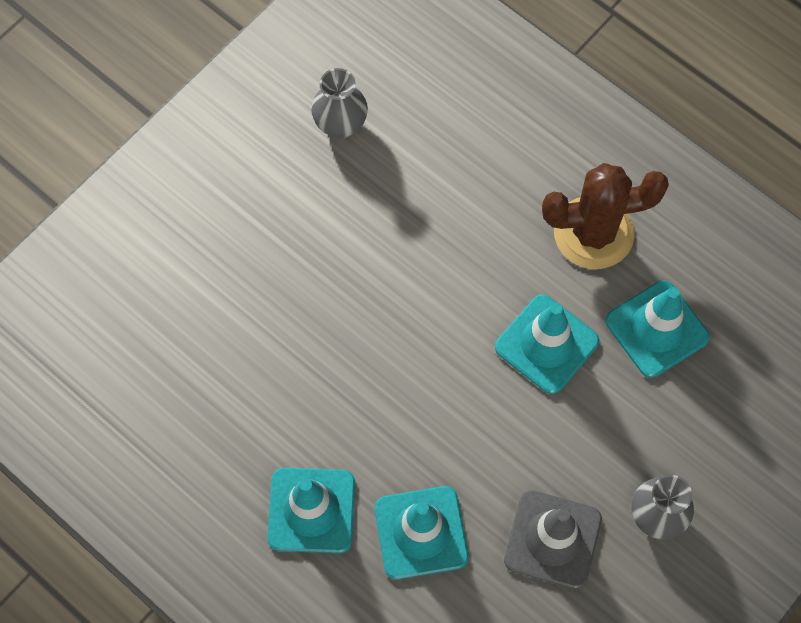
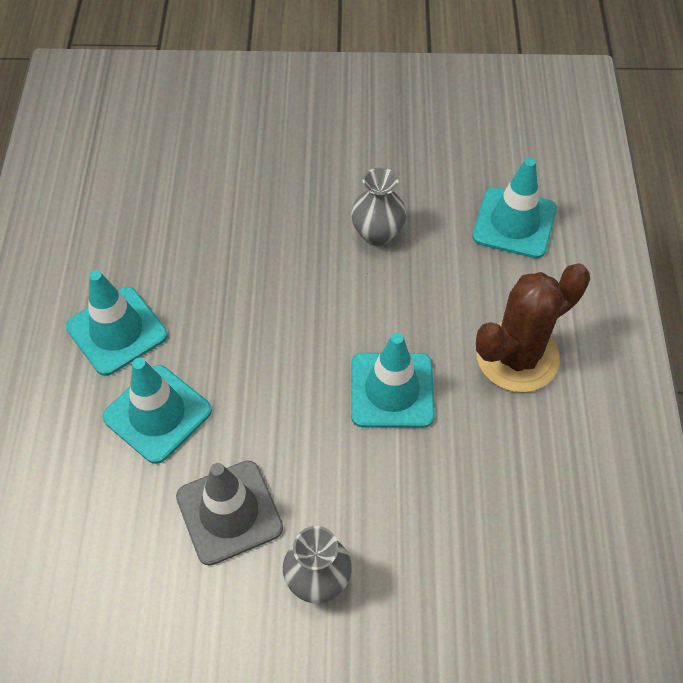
camera: 50 degrees right, 10 degrees down
grey vase [311,68,368,139] -> grey vase moved to [351,168,406,246]
brown cactus [542,163,669,269] -> brown cactus turned 75 degrees counterclockwise [476,263,590,392]
turquoise traffic cone [606,280,709,378] -> turquoise traffic cone moved to [472,157,557,258]

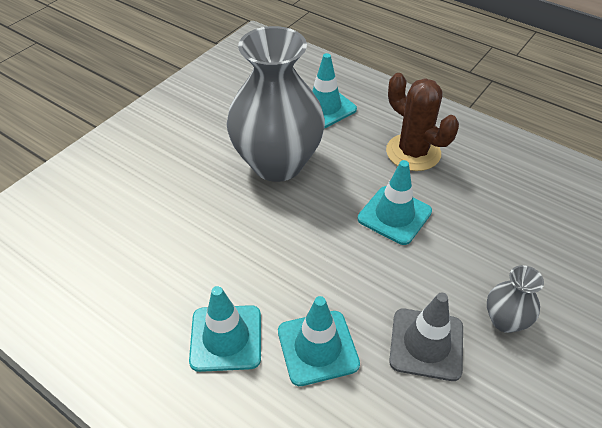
camera: 55 degrees left, 10 degrees down
grey vase [351,168,406,246] -> grey vase [227,26,325,182], size x2.33
brown cactus [476,263,590,392] -> brown cactus turned 45 degrees counterclockwise [386,73,459,171]

